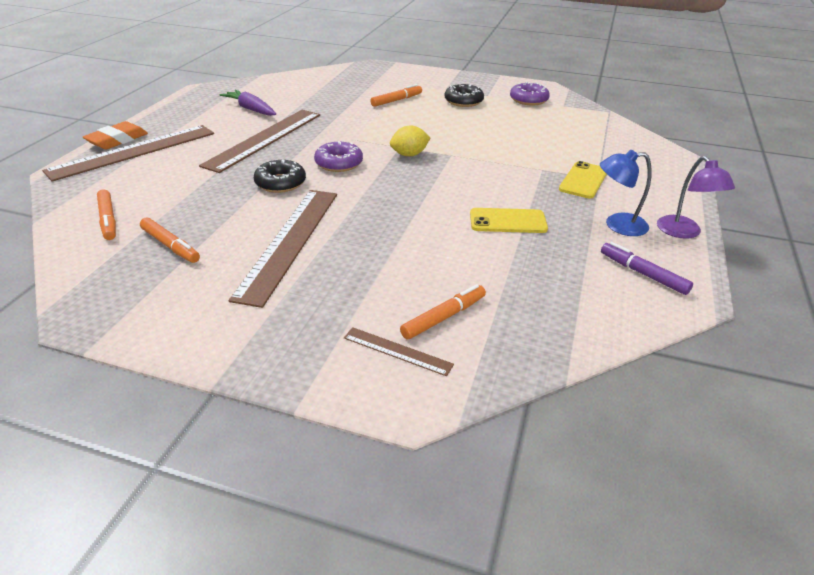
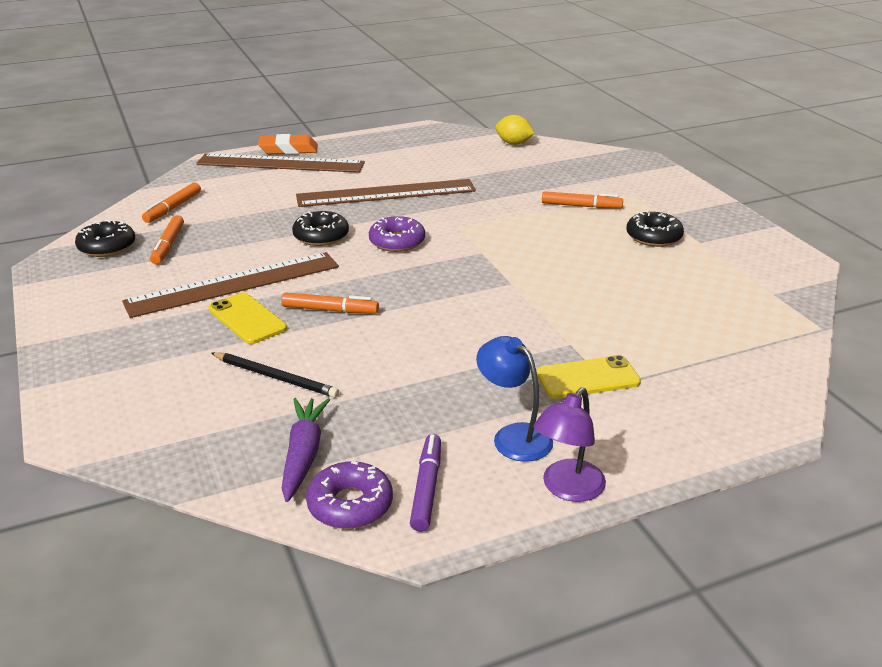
camera: 50 degrees right, 5 degrees down
purple carrot [220,90,276,116] -> purple carrot moved to [282,398,330,502]
brown ruler [344,327,454,376] -> none
yellow lemon [390,126,430,156] -> yellow lemon moved to [496,115,535,145]
orange marker [400,284,486,340] -> orange marker moved to [281,292,379,313]
yellow phone [470,208,548,233] -> yellow phone moved to [208,292,287,344]
purple donut [510,82,550,106] -> purple donut moved to [306,461,393,529]
none -> black donut [75,220,135,257]
none -> black pencil [211,352,339,398]

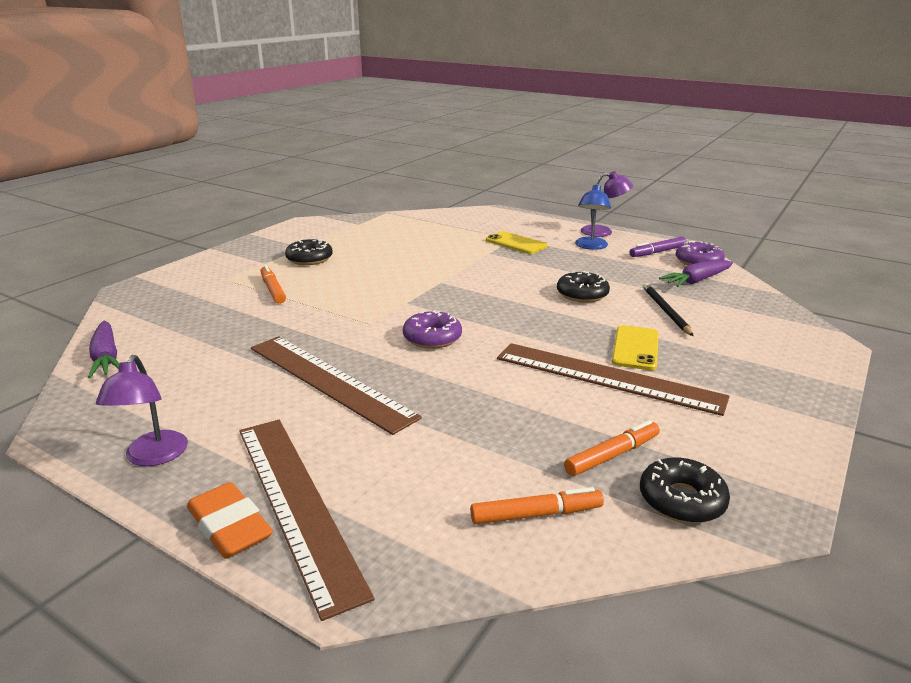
camera: 125 degrees left, 5 degrees down
orange marker [281,292,379,313] -> none
black donut [292,211,349,246] -> black donut moved to [557,271,610,303]
yellow lemon [496,115,535,145] -> purple carrot [88,320,119,378]
none -> purple lamp [96,355,188,466]

